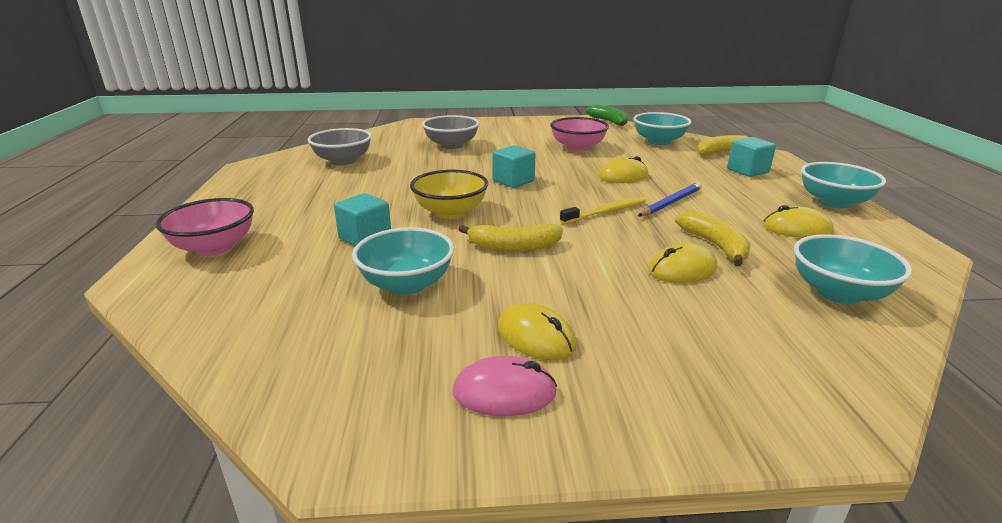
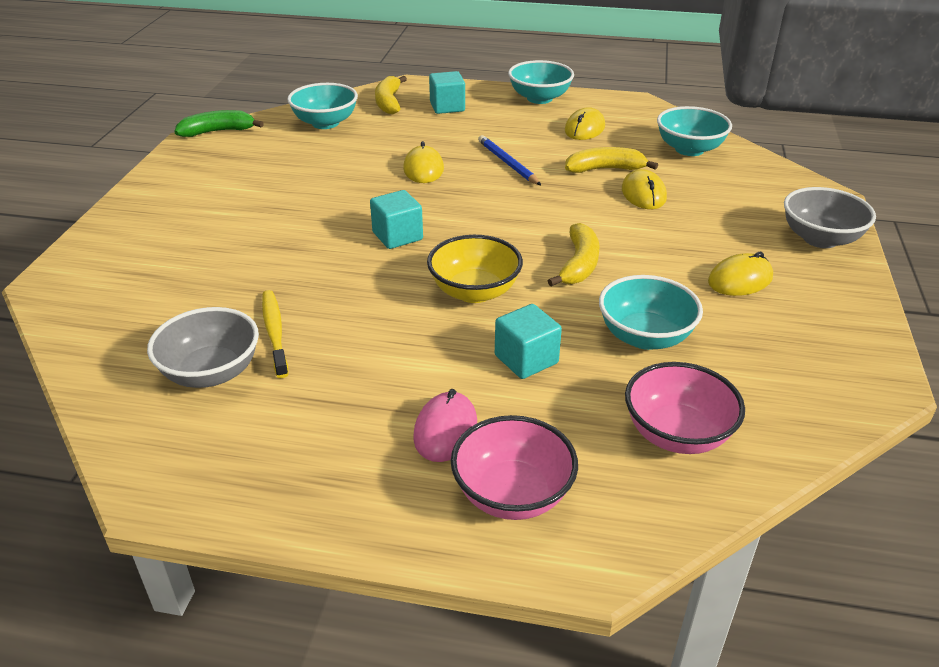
camera: 75 degrees left, 10 degrees up
grey bowl [422,115,480,149] -> grey bowl moved to [784,187,876,248]
pink mouse [452,356,557,417] -> pink mouse moved to [413,389,477,462]
pink bowl [550,117,609,152] -> pink bowl moved to [625,362,745,454]
yellow toothbrush [560,197,646,224] -> yellow toothbrush moved to [262,290,289,378]

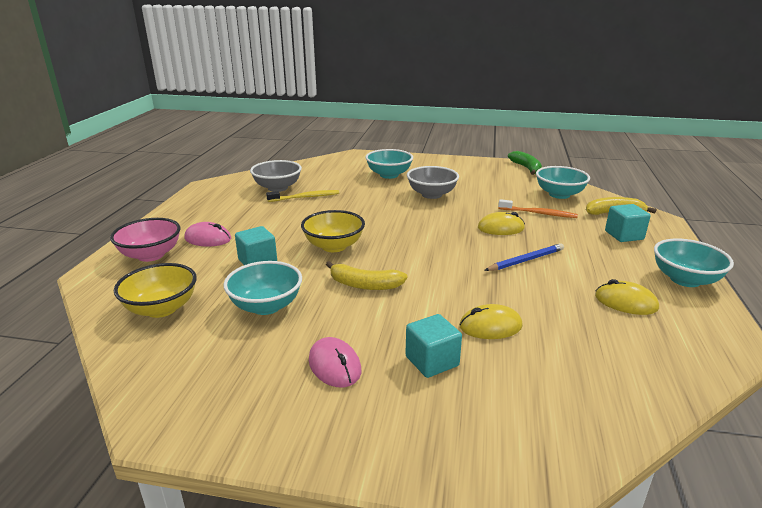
camera: 90 degrees right, 10 degrees down
turquoise cube [370,190,423,249] -> turquoise cube moved to [405,314,462,378]
yellow banana [565,147,658,173] -> none
pink bowl [625,362,745,454] -> yellow bowl [114,263,197,318]
turquoise bowl [657,106,732,156] -> turquoise bowl moved to [365,149,413,179]
yellow mouse [708,252,773,296] -> pink mouse [309,337,361,387]
grey bowl [784,187,876,248] -> grey bowl moved to [407,166,459,199]
none -> orange toothbrush [498,199,578,218]

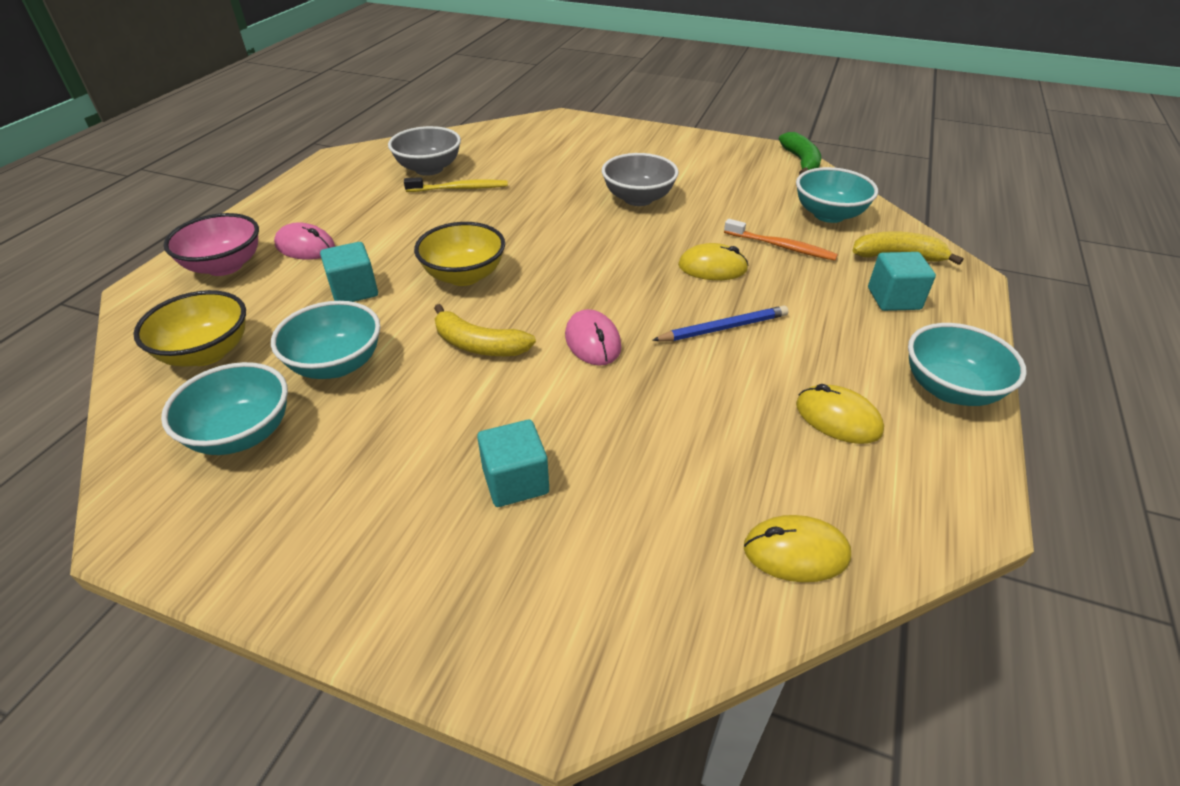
camera: 10 degrees right, 15 degrees up
pink mouse [309,337,361,387] -> pink mouse moved to [565,309,622,366]
turquoise bowl [365,149,413,179] -> turquoise bowl moved to [161,362,288,455]
yellow mouse [459,304,523,339] -> yellow mouse moved to [744,515,851,582]

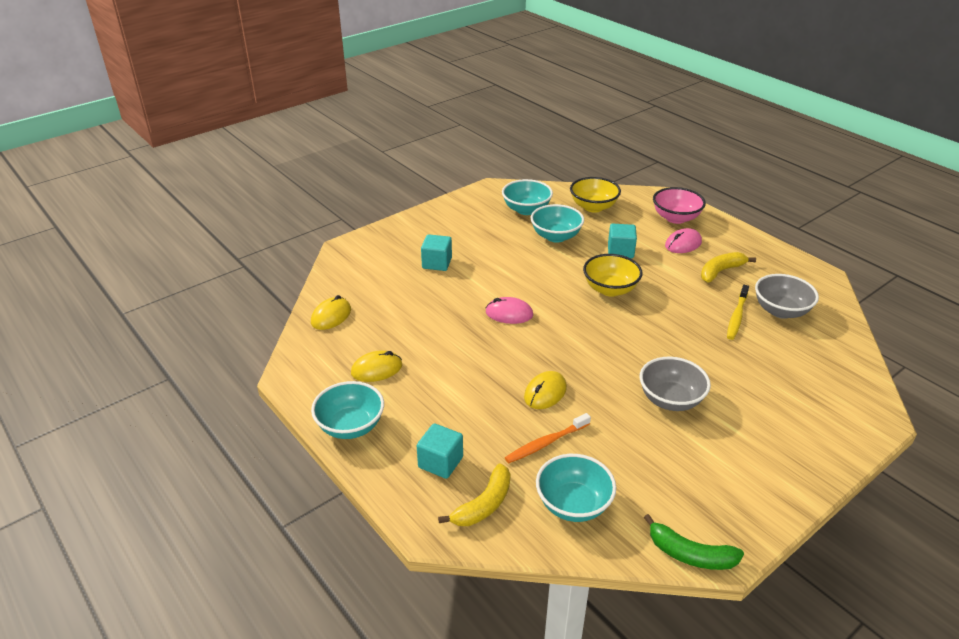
camera: 120 degrees right, 5 degrees down
yellow banana [434,304,536,356] -> yellow banana moved to [701,252,756,282]
blue pencil [652,305,788,341] -> none

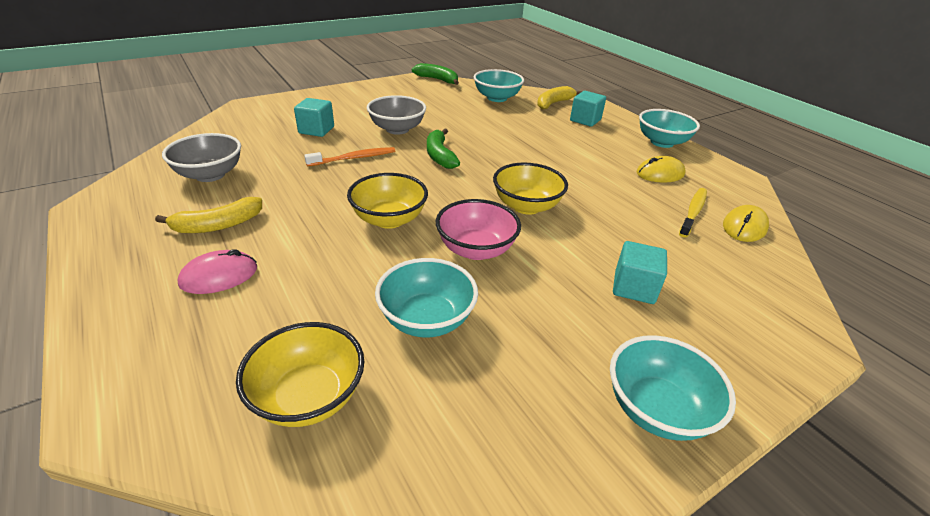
camera: 175 degrees left, 0 degrees up
pink mouse [486,297,533,324] -> yellow bowl [493,162,568,215]
turquoise bowl [502,179,553,215] -> turquoise bowl moved to [610,335,736,441]
orange toothbrush [505,413,591,463] -> orange toothbrush moved to [304,147,395,166]
yellow mouse [524,371,567,409] -> none
turquoise cube [608,224,637,259] -> turquoise cube moved to [294,98,334,137]
pink bowl [653,187,706,224] -> pink bowl moved to [436,199,521,260]
yellow toothbrush [727,285,749,340] -> yellow toothbrush moved to [679,188,707,238]
none -> green banana [427,129,460,169]

